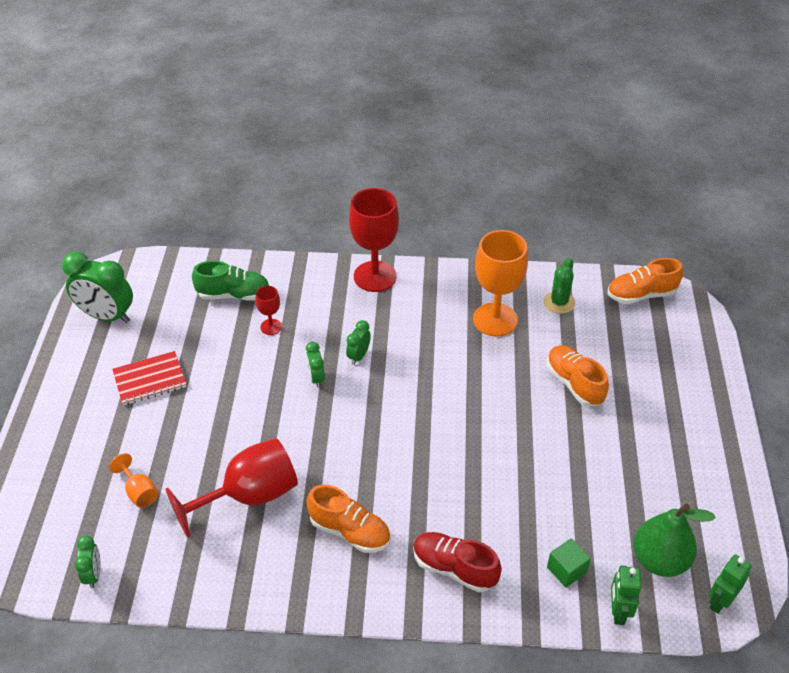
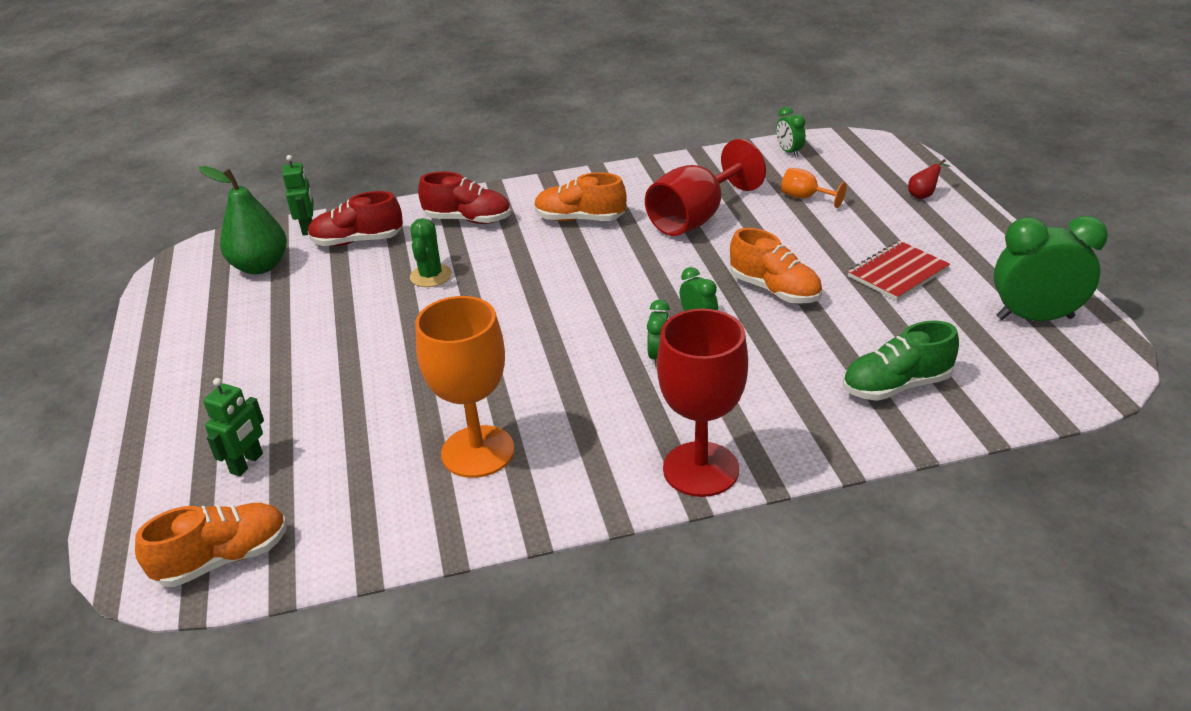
camera: 165 degrees right, 10 degrees down
red goblet [255,286,282,335] -> none
green cactus [544,258,575,314] -> green cactus moved to [410,218,452,287]
orange shoe [547,345,609,406] -> orange shoe moved to [730,228,822,304]
green cube [547,538,591,588] -> red shoe [308,191,403,246]
green robot [709,554,752,614] -> green robot moved to [203,378,264,476]
none -> red pear [908,159,951,199]

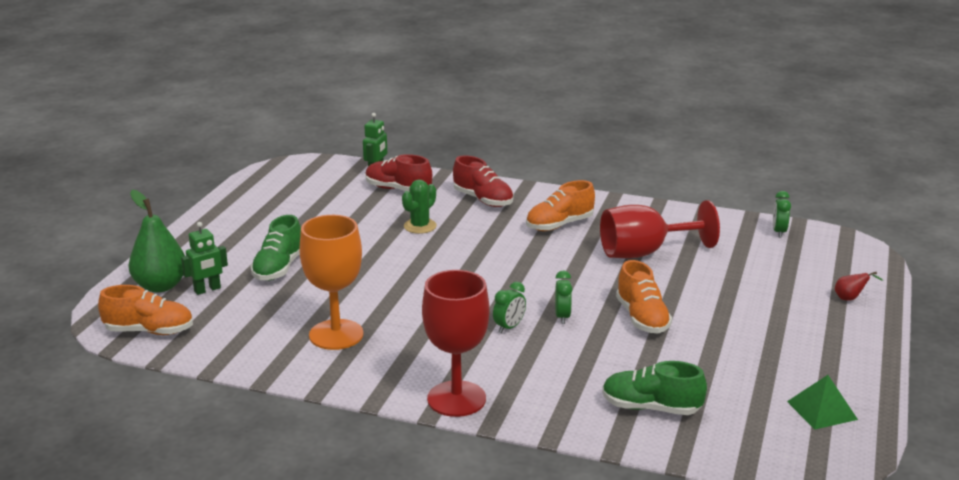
camera: 30 degrees right, 10 degrees down
green pear [199,166,287,275] -> green pear moved to [128,190,185,292]
orange shoe [534,172,627,221] -> orange shoe turned 75 degrees counterclockwise [526,180,595,231]
orange goblet [781,168,846,208] -> none
red notebook [848,241,950,301] -> none
green clock [994,216,1108,321] -> green pyramid [787,375,858,430]
none -> green shoe [251,215,301,280]

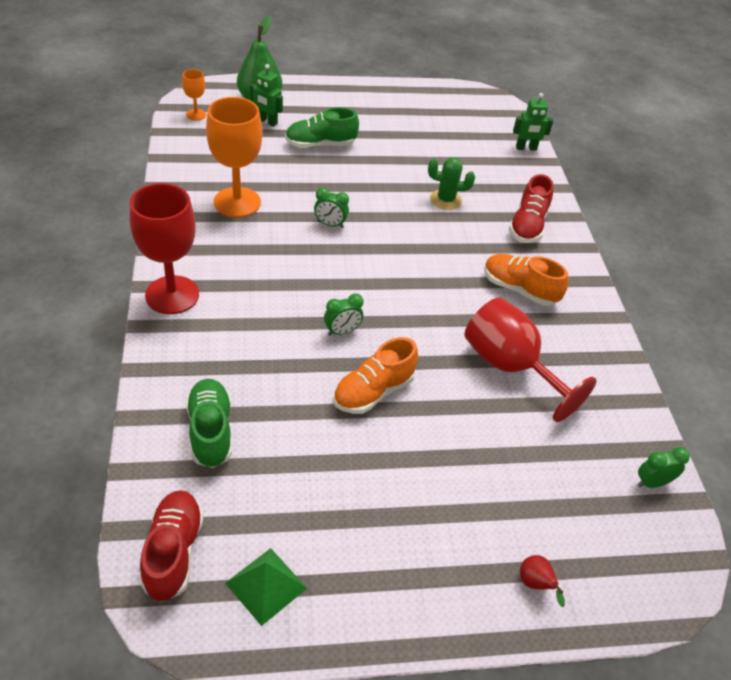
camera: 60 degrees right, 20 degrees up
orange shoe [98,285,193,335] -> orange goblet [182,69,206,121]
red shoe [365,154,432,191] -> red shoe moved to [140,490,204,602]
green clock [493,282,526,333] -> green clock moved to [314,187,349,228]

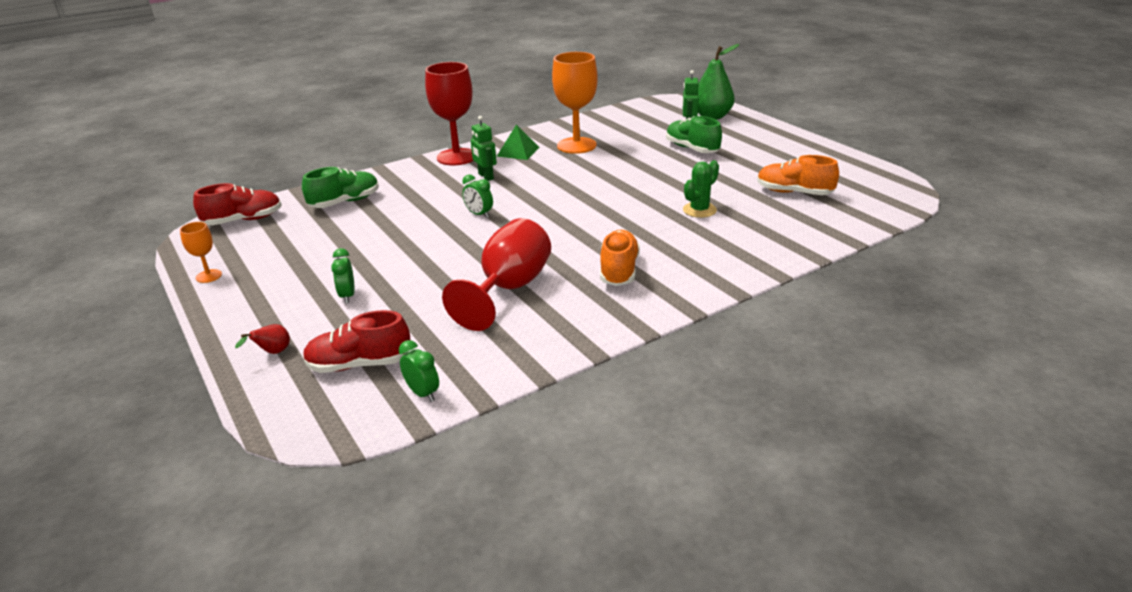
camera: 70 degrees right, 15 degrees down
orange goblet [182,69,206,121] -> orange goblet moved to [180,222,222,283]
green pyramid [225,548,307,626] -> green pyramid moved to [496,125,540,160]
green clock [314,187,349,228] -> green clock moved to [331,248,355,303]
orange shoe [333,337,418,414] -> orange shoe moved to [757,155,839,195]
green cactus [428,157,475,210] -> green cactus turned 60 degrees clockwise [683,160,719,218]
red shoe [509,174,553,243] -> red shoe moved to [303,310,410,373]
green robot [513,93,553,151] -> green robot moved to [471,116,497,181]

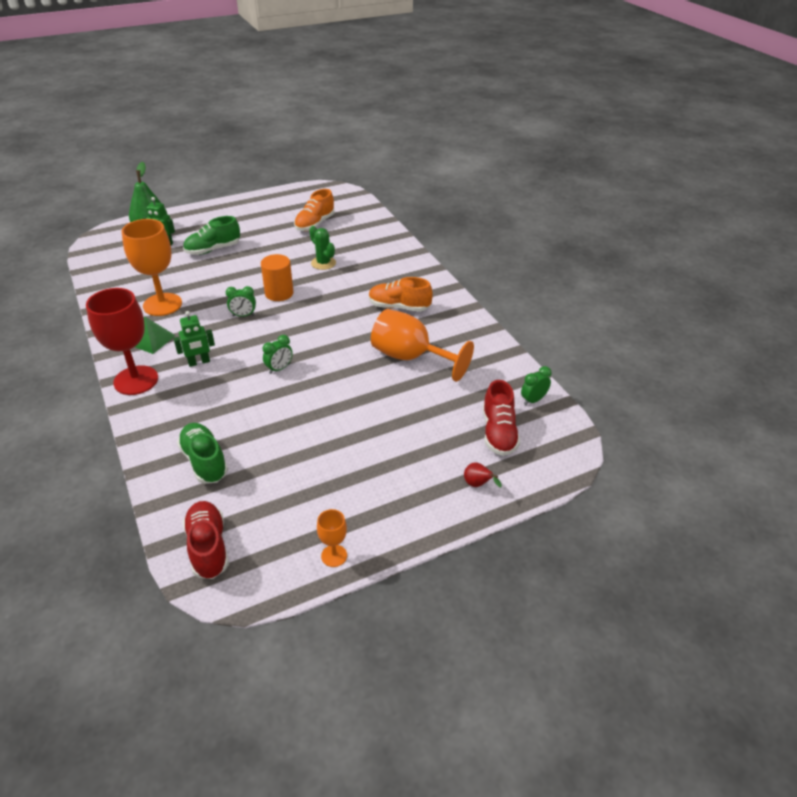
camera: 85 degrees left, 10 degrees up
green clock [331,248,355,303] -> green clock moved to [226,286,256,317]
red goblet [442,218,551,331] -> orange goblet [371,309,474,382]
none -> orange cylinder [261,254,293,301]

